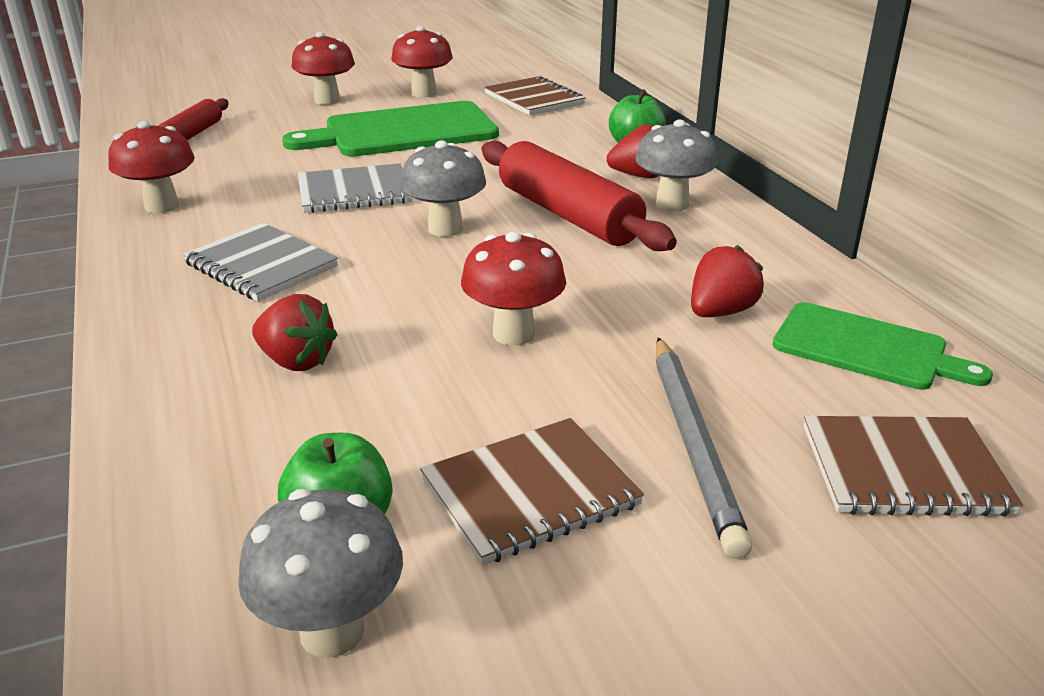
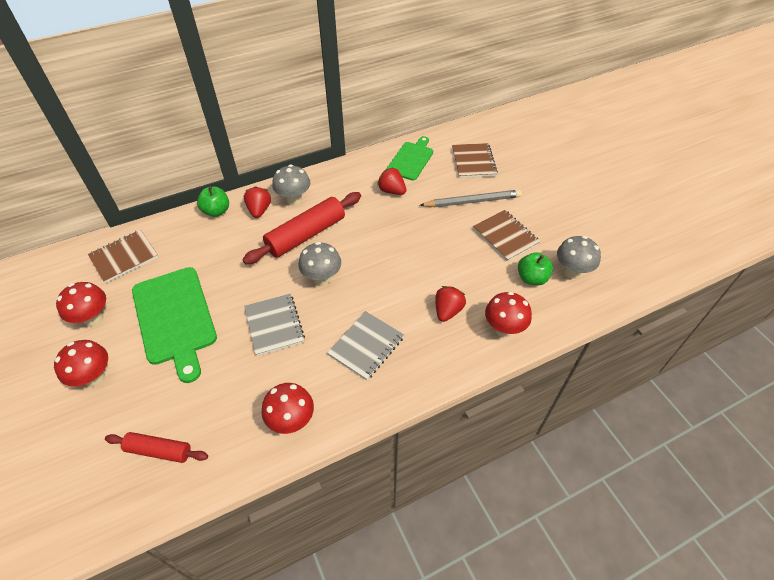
camera: 95 degrees left, 20 degrees up
red mushroom [461,232,566,345] -> red mushroom moved to [485,291,532,337]

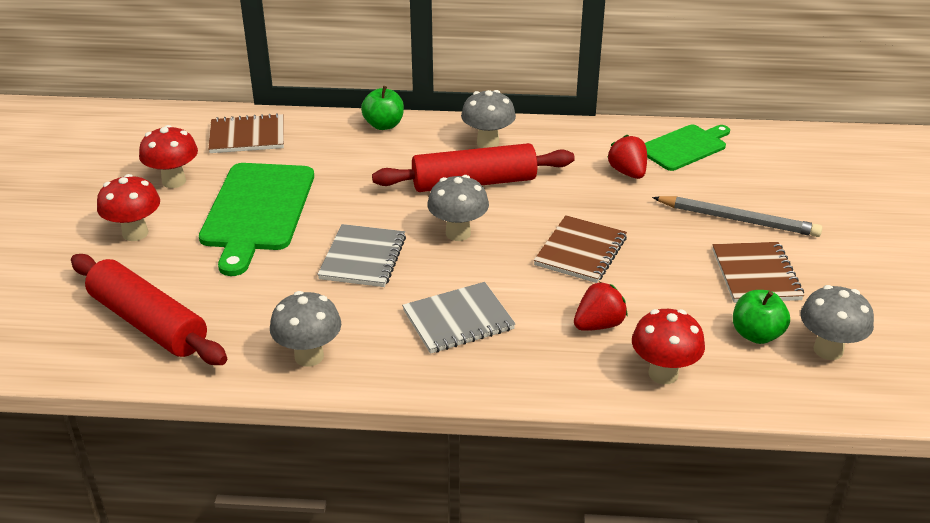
camera: 30 degrees right, 15 degrees down
red rolling pin [105,432,208,463] -> red rolling pin [71,254,227,365], size x1.73
red strawberry [244,186,271,218] -> none
red mushroom [261,383,314,434] -> grey mushroom [270,291,341,367]
brown notebook [452,143,498,178] -> brown notebook moved to [534,215,627,283]

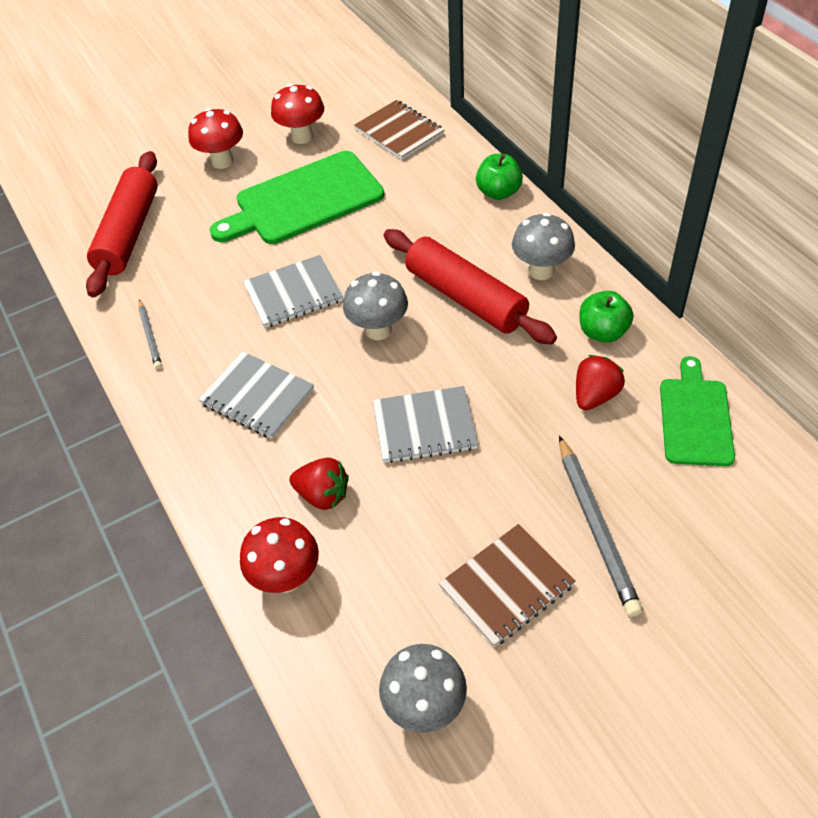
camera: 60 degrees right, 15 degrees up
grey mushroom [270,291,341,367] -> grey pencil [138,299,162,369]
brown notebook [534,215,627,283] -> grey notebook [373,386,478,463]
green cutting board [645,125,730,171] -> green cutting board turned 105 degrees counterclockwise [660,356,735,466]
green apple [733,290,790,344] -> green apple moved to [580,291,634,343]

